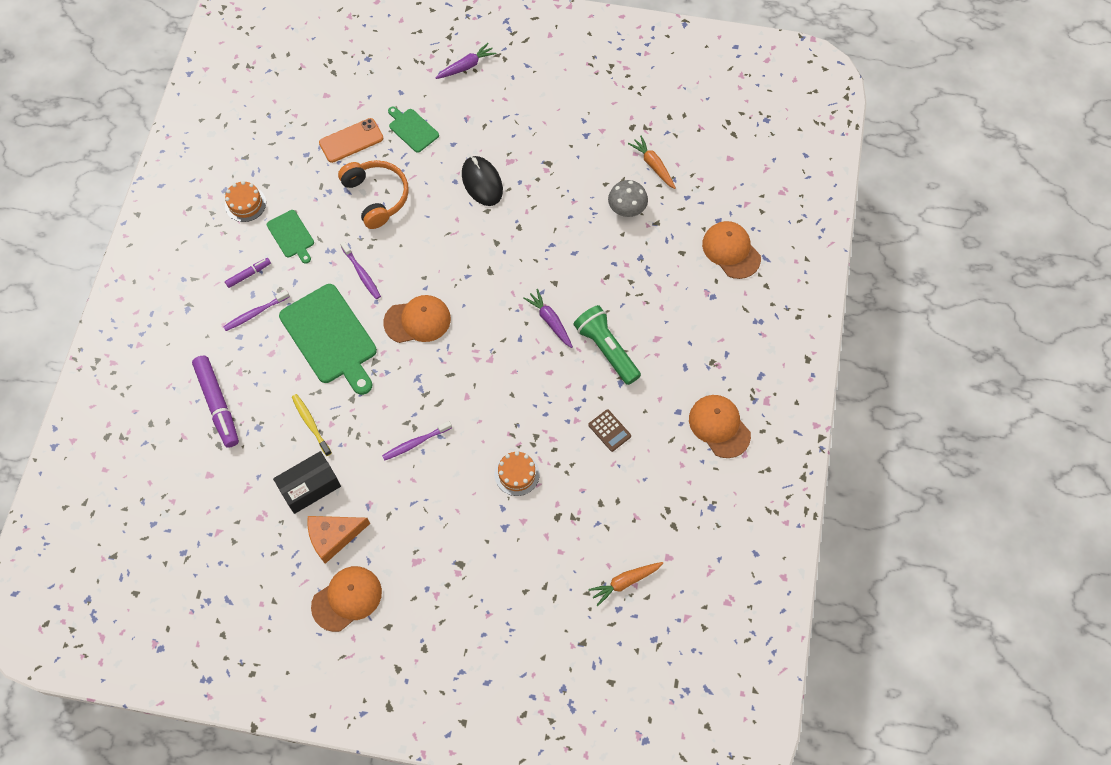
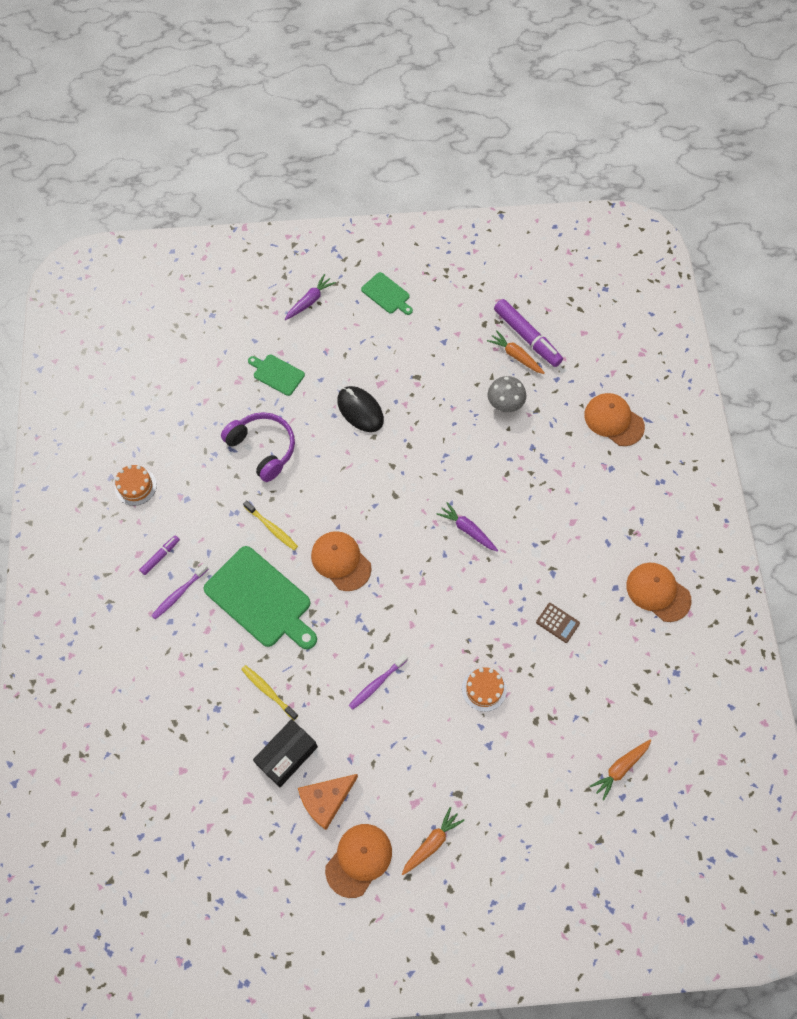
camera: 15 degrees left, 0 degrees up
purple marker [192,355,239,448] -> purple marker moved to [494,299,563,367]
green cutting board [267,210,314,264] -> green cutting board moved to [361,272,413,315]
orange phone [319,118,383,163] -> none
orange headphones [338,160,409,229] -> purple headphones [221,412,295,482]
purple toothbrush [340,241,381,299] -> yellow toothbrush [243,500,298,550]
orange cap [383,295,451,343] -> orange cap turned 105 degrees counterclockwise [311,531,371,591]
green flashlight [574,305,641,385] -> none
none -> orange carrot [402,807,465,875]

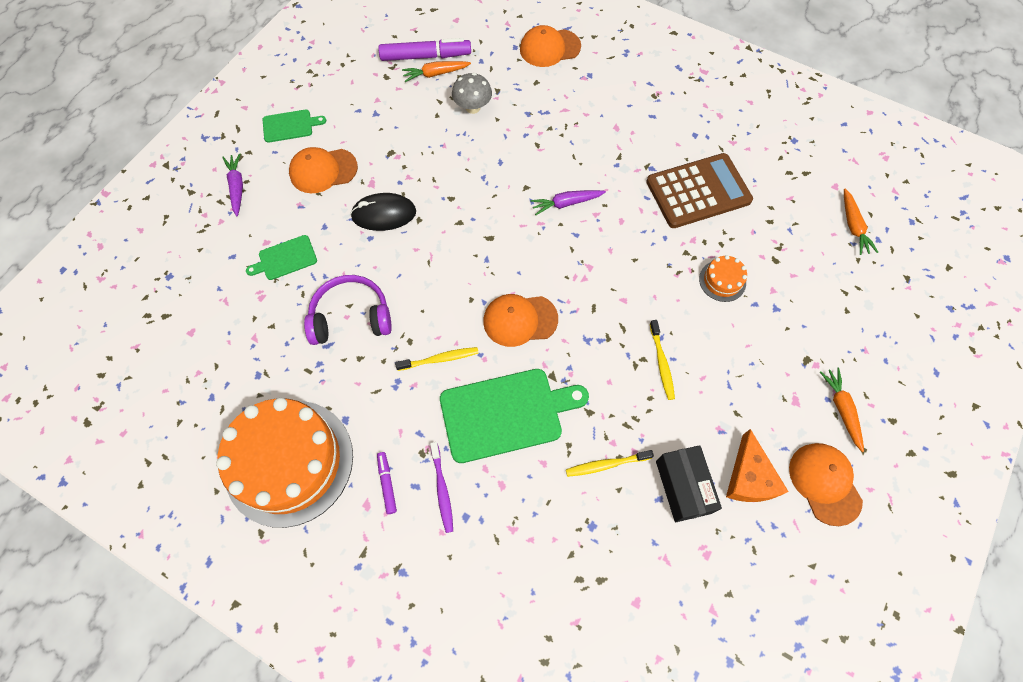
camera: 55 degrees left, 0 degrees up
orange cake [115,465,157,506] -> orange cake [216,398,353,528], size x2.44
purple toothbrush [349,654,408,710] -> yellow toothbrush [650,320,675,400]
brown calculator [536,603,580,643] -> brown calculator [646,153,753,228], size x2.41
orange cap [626,563,692,622] -> orange cap moved to [289,147,358,193]

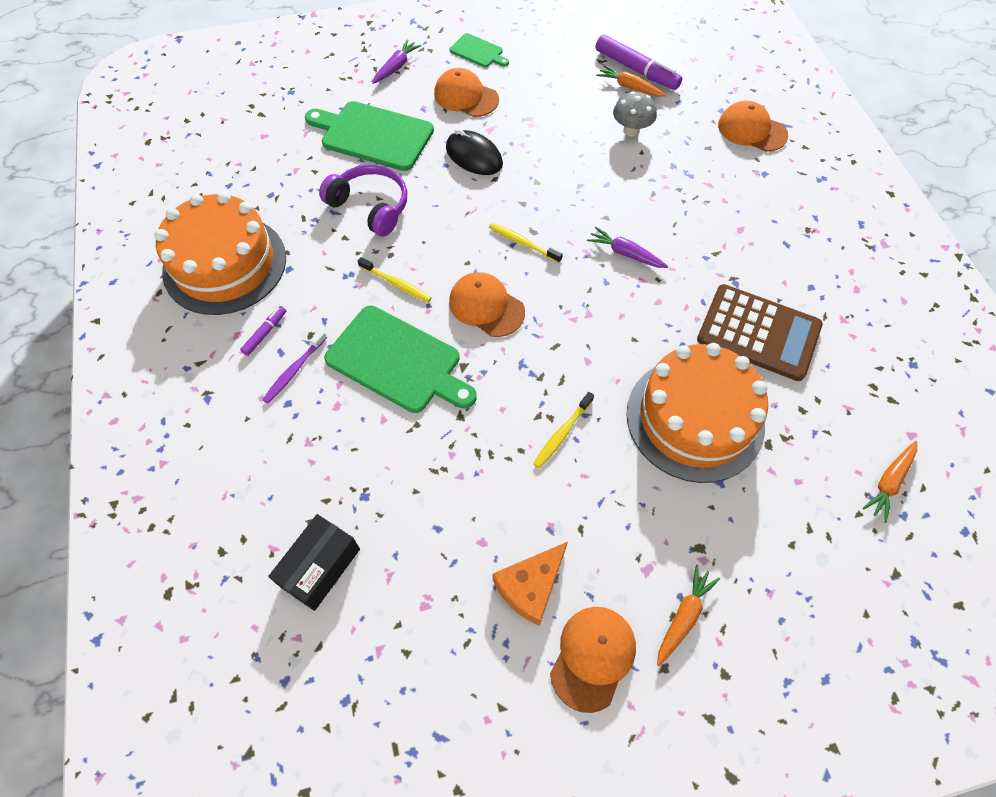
camera: 45 degrees right, 5 degrees down
green cutting board [246,235,317,280] -> green cutting board [305,101,434,171], size x1.94
yellow toothbrush [566,450,654,477] -> yellow toothbrush moved to [489,223,563,263]
black box [656,445,722,522] -> black box moved to [268,514,360,611]
orange cake [699,255,747,302] -> orange cake [626,343,768,483], size x2.44

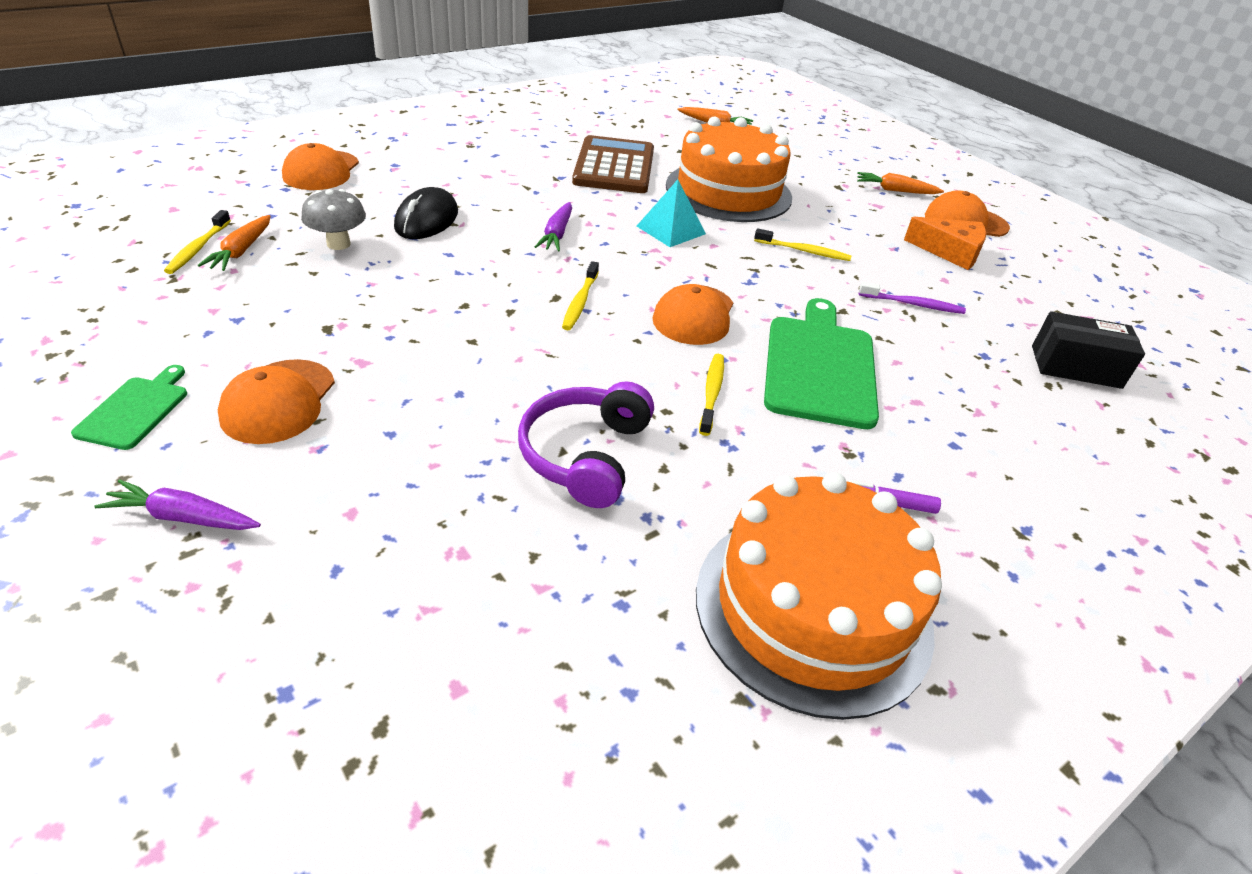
camera: 115 degrees left, 20 degrees down
purple toothbrush [262,330,327,404] -> purple toothbrush moved to [859,282,966,314]
green cutting board [305,101,434,171] -> none
black mouse [446,129,503,175] -> black mouse moved to [394,187,458,239]
purple marker [595,35,682,90] -> yellow toothbrush [164,210,231,274]
none -> turquoise pyramid [637,180,706,247]

